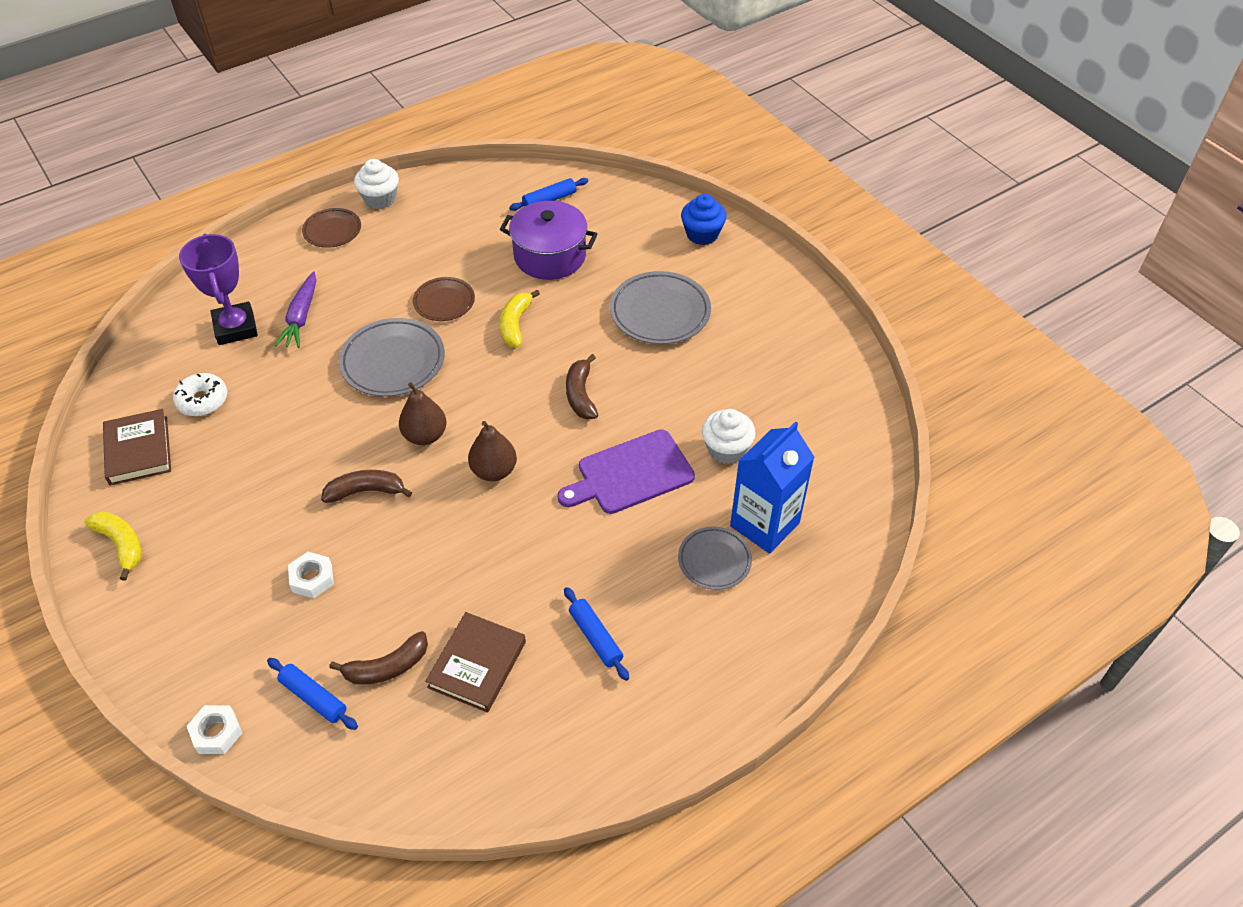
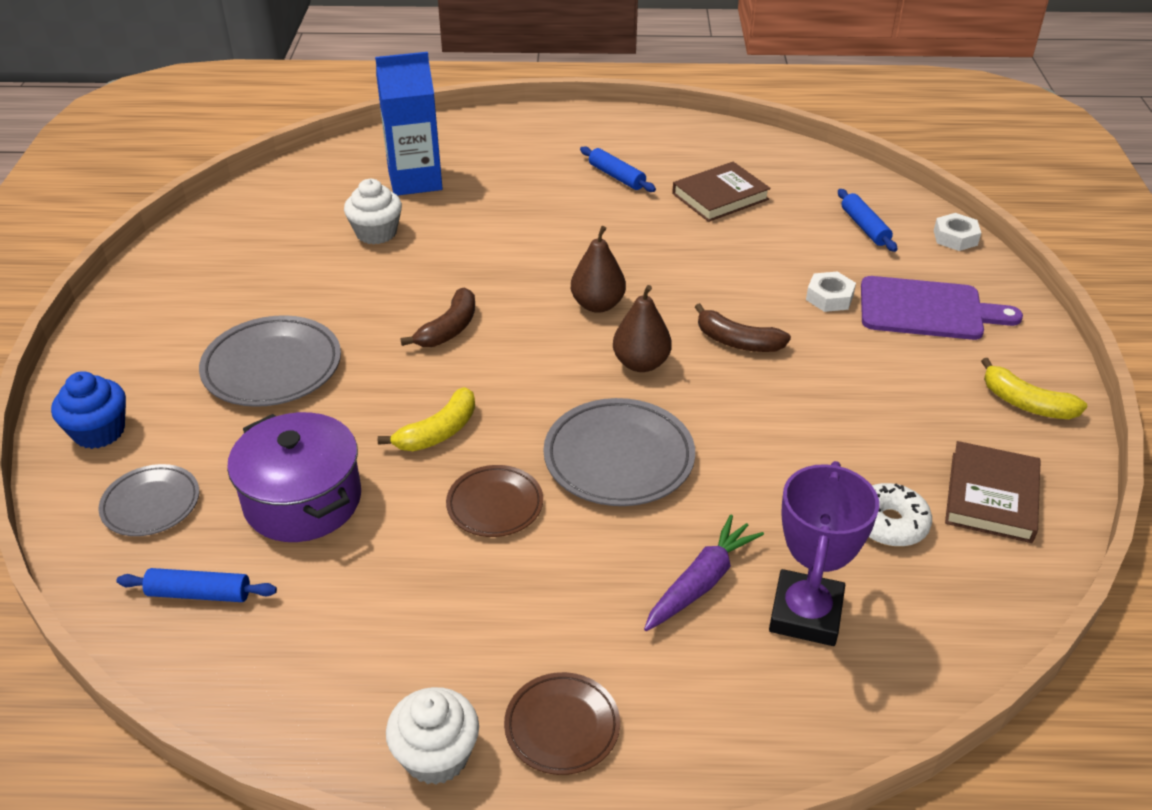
camera: 145 degrees left, 10 degrees down
yellow banana [84,511,142,581] -> yellow banana turned 45 degrees counterclockwise [981,358,1087,419]
brown banana [329,631,428,685] -> none
purple cutting board [557,429,695,514] -> purple cutting board moved to [861,276,1023,340]
blue rolling pin [564,587,629,681] -> blue rolling pin turned 45 degrees counterclockwise [580,146,656,192]
grey plate [678,526,752,590] -> grey plate moved to [98,464,199,536]

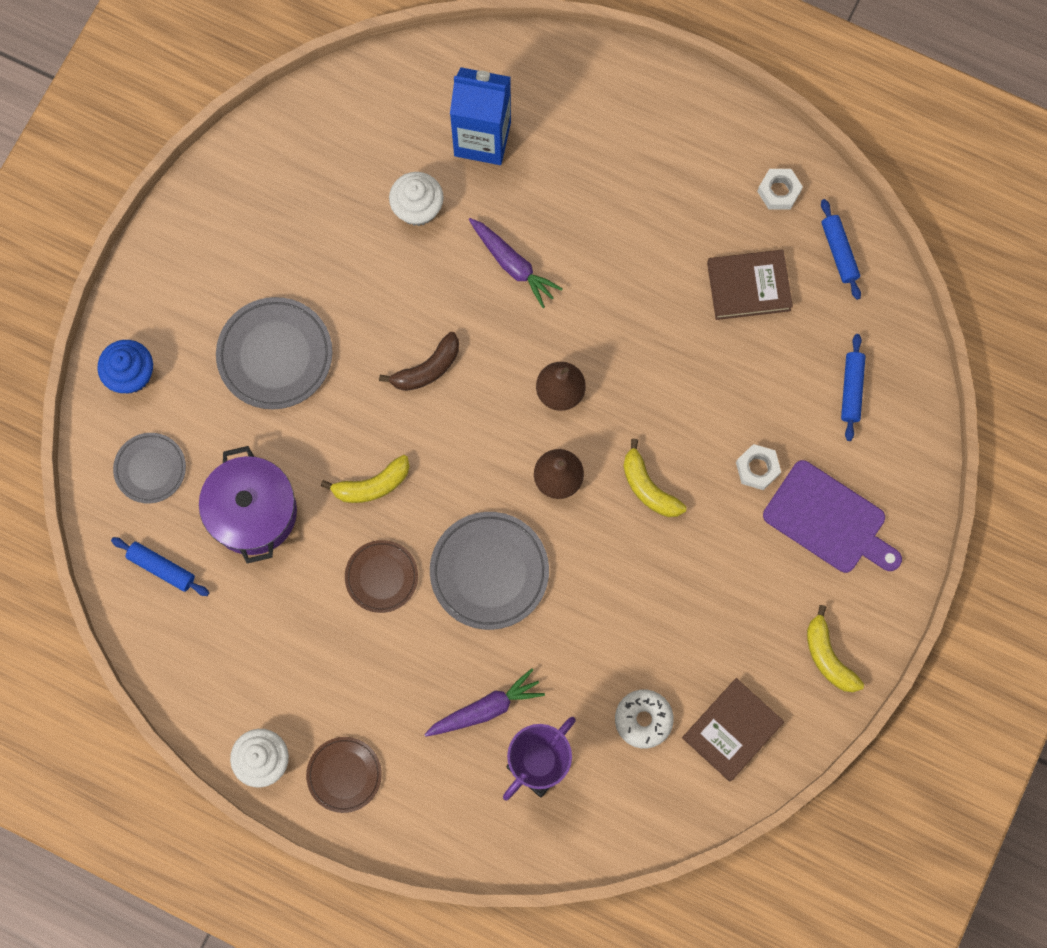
camera: 25 degrees right, 35 degrees up
blue rolling pin [580,146,656,192] -> blue rolling pin moved to [821,199,861,300]
brown banana [695,303,791,352] -> yellow banana [623,439,686,517]
white nut [934,213,981,251] -> white nut moved to [757,169,803,210]
none -> purple carrot [469,218,563,308]

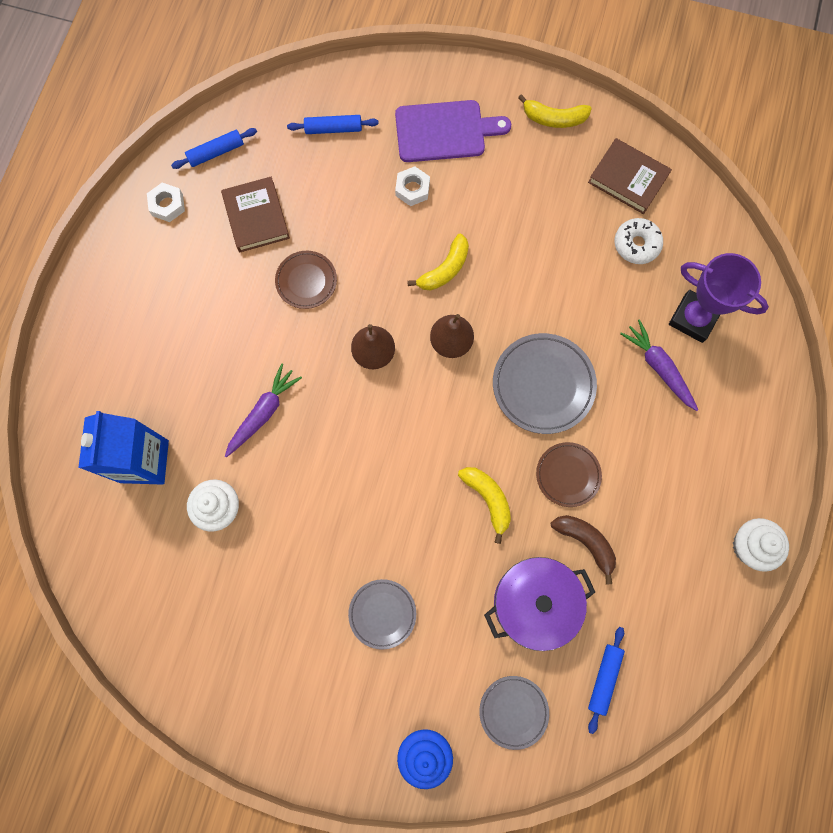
camera: 100 degrees left, 0 degrees up
grey plate [216,297,332,409] -> grey plate [348,579,416,650], size x0.62
brown plate [306,737,382,813] -> brown plate moved to [275,251,337,309]
brown banana [379,332,459,391] -> brown banana moved to [551,515,616,584]
purple cutting board [763,460,902,573] -> purple cutting board turned 60 degrees clockwise [395,100,511,162]
yellow banana [807,605,864,692] -> yellow banana turned 45 degrees clockwise [518,94,592,128]

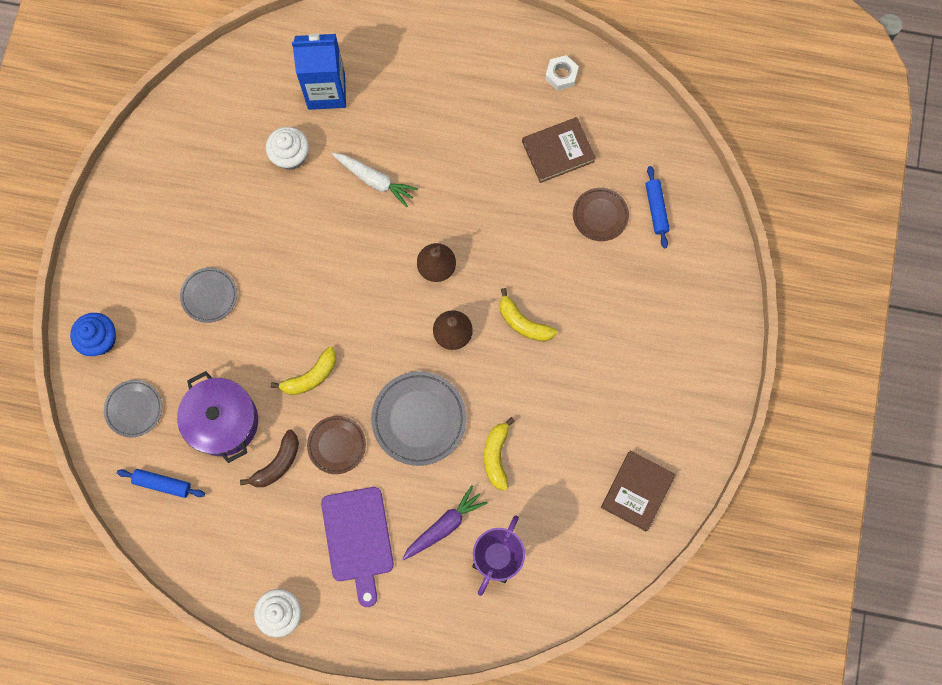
camera: 85 degrees right, 0 degrees up
blue rolling pin [171,128,257,169] -> none
purple carrot [225,364,302,458] -> white carrot [332,153,418,207]
brown plate [275,251,337,309] -> brown plate moved to [573,188,629,241]
purple cutting board [395,100,511,162] -> purple cutting board moved to [321,487,394,607]
white nut [395,166,430,206] -> none
yellow banana [518,94,592,128] -> yellow banana moved to [484,417,515,491]
white donut [615,218,663,264] -> none

